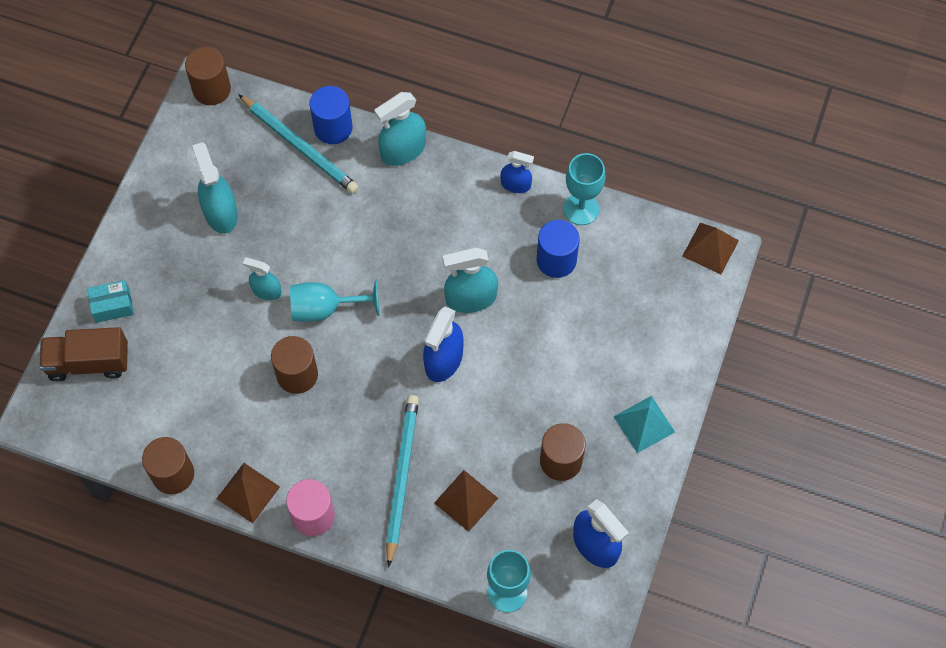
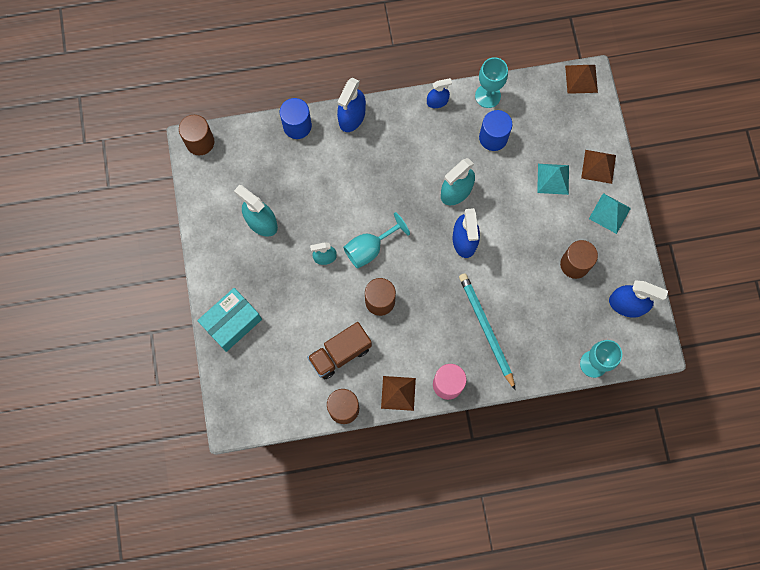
camera: 30 degrees left, 10 degrees up
brown truck [39,327,128,382] -> brown truck moved to [307,322,372,379]
turquoise box [87,280,134,323] -> turquoise box [197,288,262,352], size x1.70
turquoise pencil [238,94,359,194] -> none
turquoise spray bottle [374,92,426,166] -> blue spray bottle [337,78,366,132]
brown pyramid [434,470,498,532] -> brown pyramid moved to [581,150,616,184]
none -> turquoise pyramid [537,164,569,195]

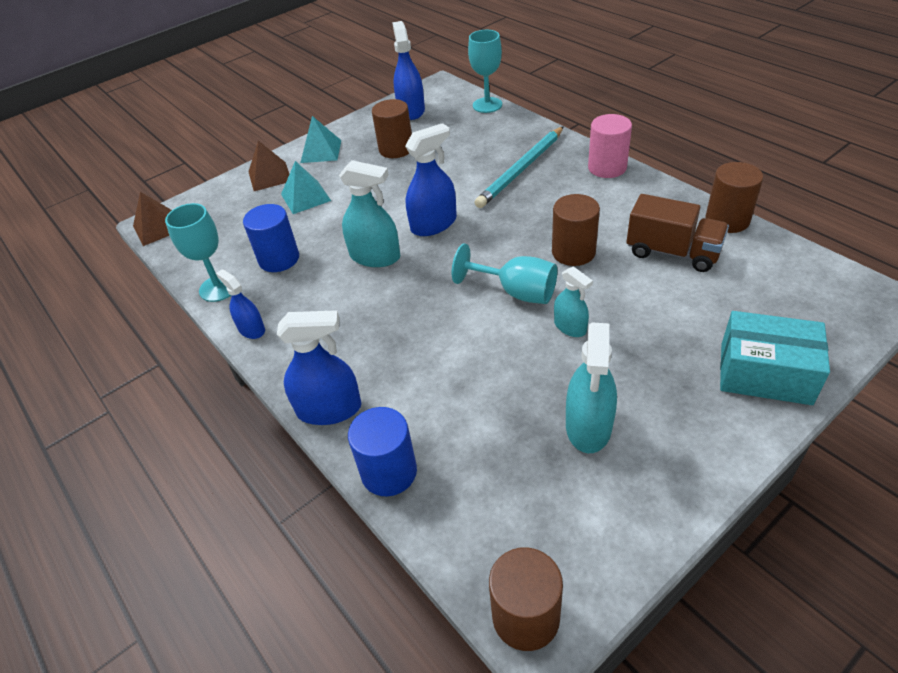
camera: 115 degrees left, 30 degrees down
brown pyramid [381,376,416,411] -> none

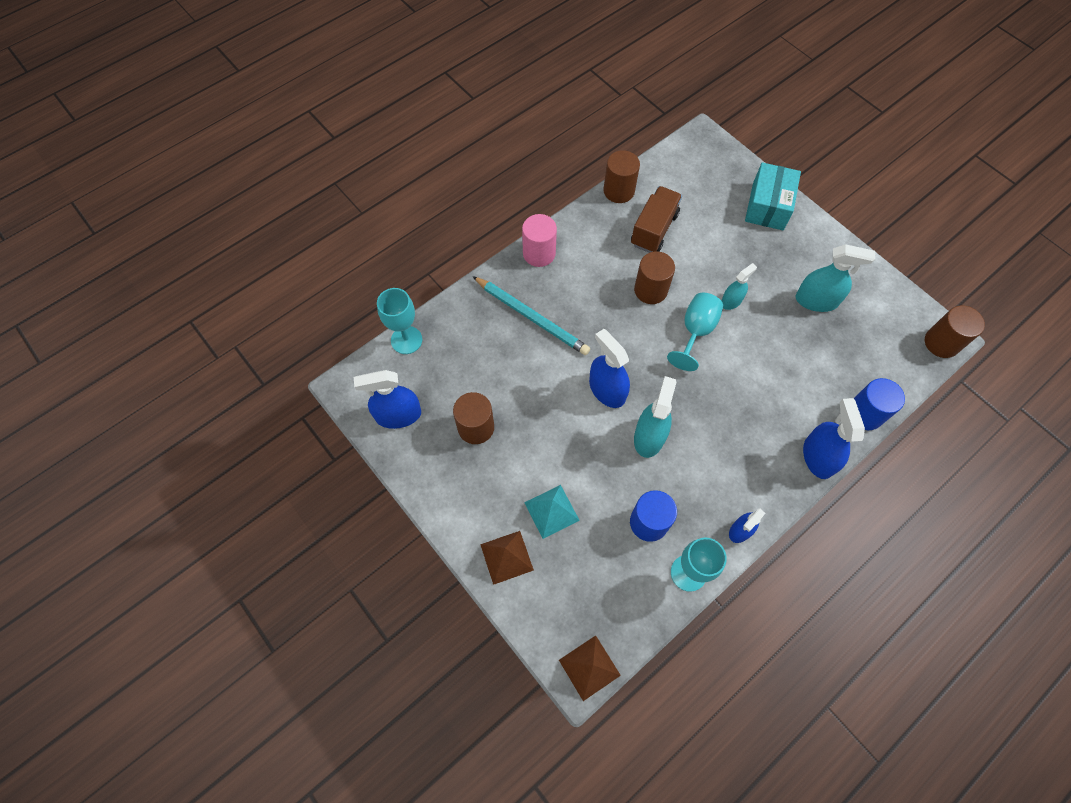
camera: 95 degrees left, 20 degrees up
turquoise pyramid [300,116,341,163] -> none

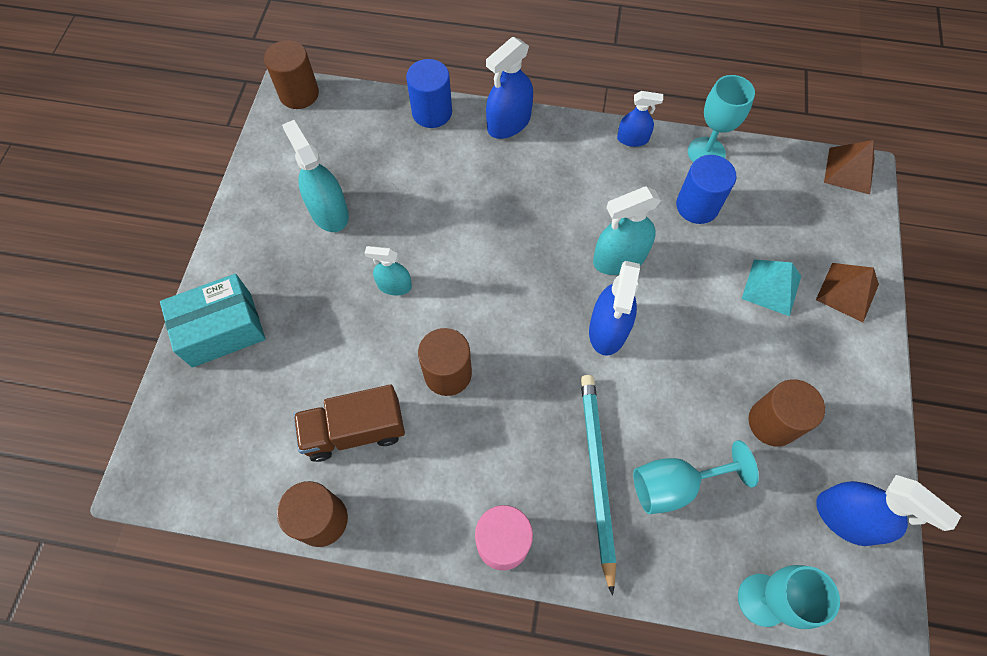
camera: 130 degrees left, 0 degrees up
turquoise goblet [667,293,723,371] -> turquoise goblet moved to [633,440,759,514]

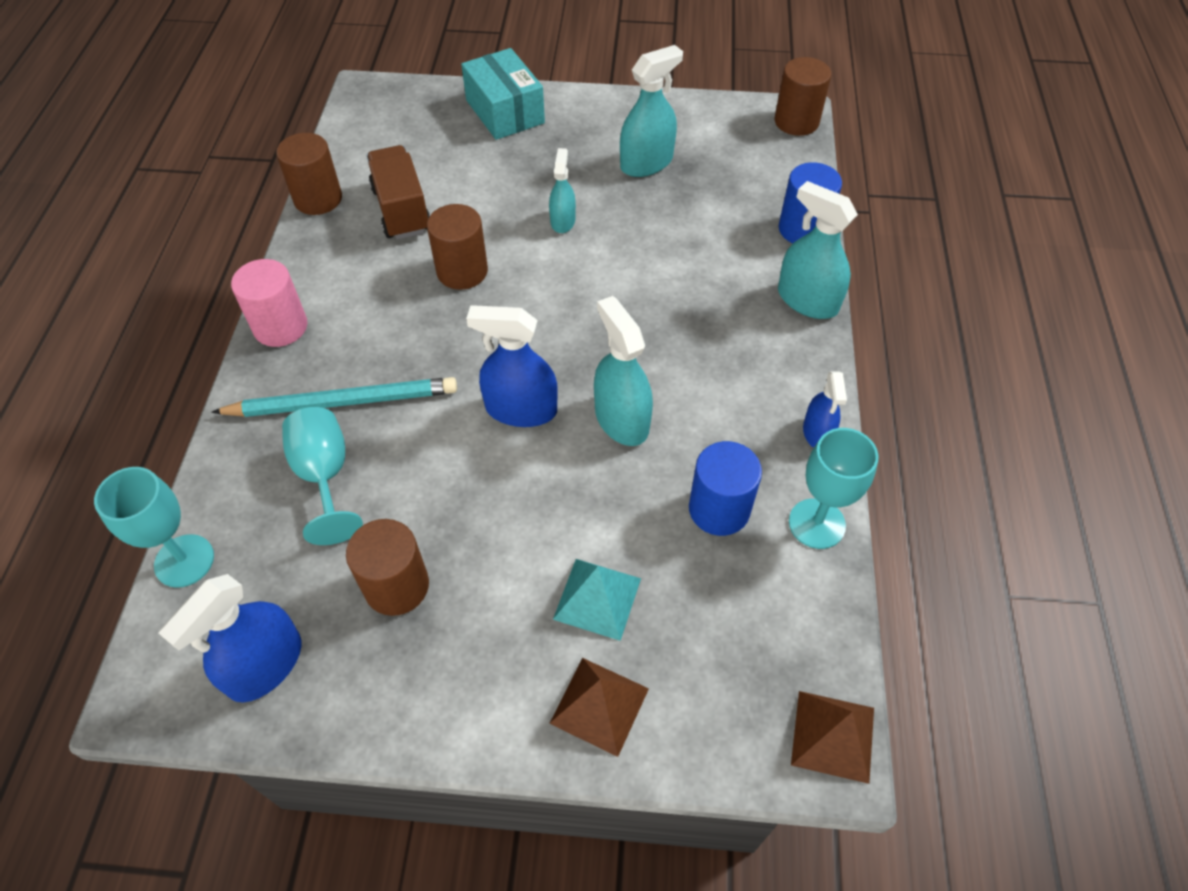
camera: 85 degrees right, 10 degrees down
blue spray bottle [486,37,533,139] -> turquoise spray bottle [778,181,858,319]

